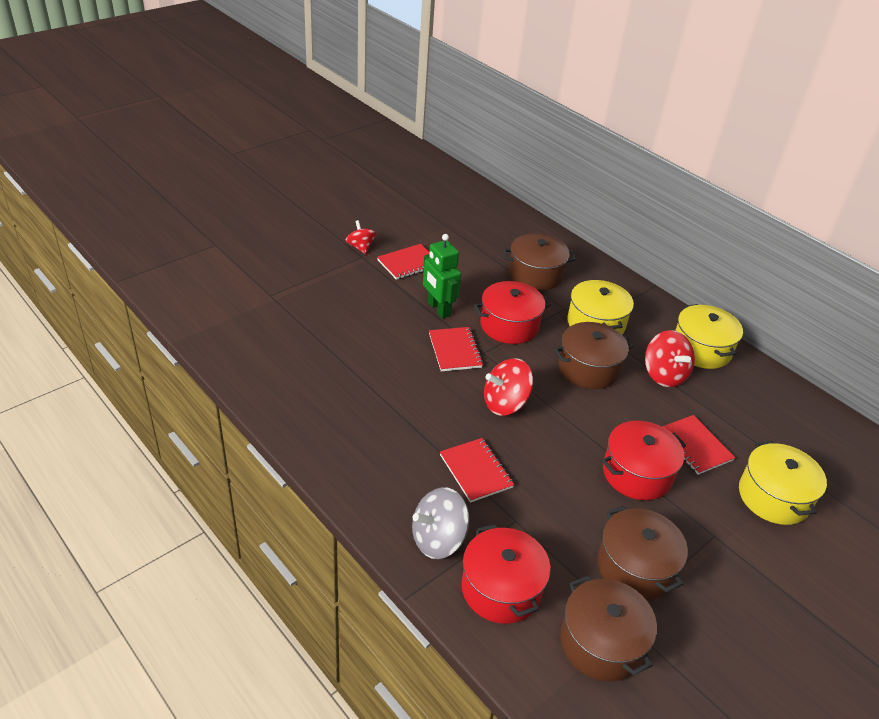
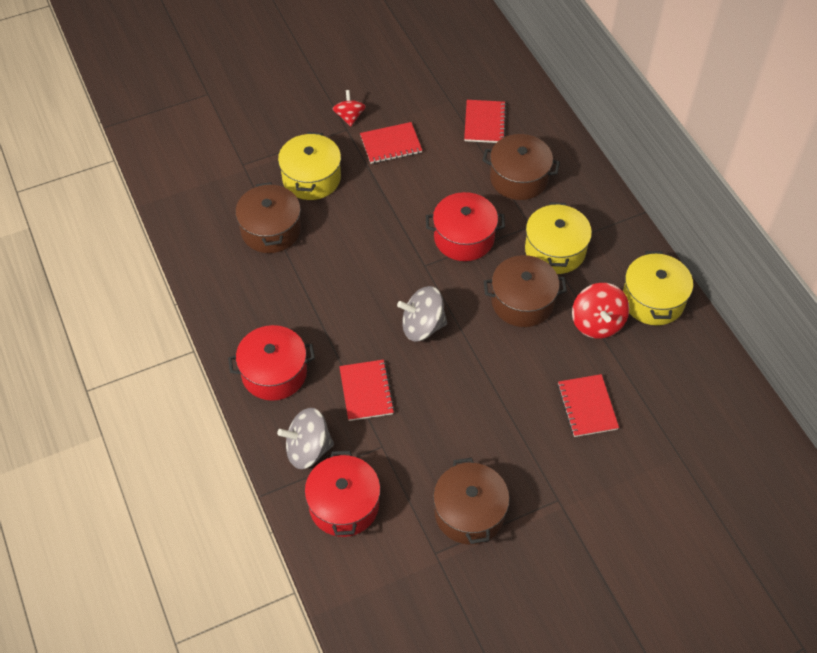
camera: 20 degrees right, 15 degrees up
green robot [423,234,461,319] -> none
red notebook [429,327,483,371] -> red notebook moved to [464,100,506,143]
red spinning top [484,358,533,416] -> grey spinning top [397,286,447,341]
brown pot [560,575,657,682] -> brown pot moved to [235,182,301,253]
red pot [602,421,686,500] -> red pot moved to [228,325,315,401]
yellow pot [739,441,827,525] -> yellow pot moved to [278,132,341,200]

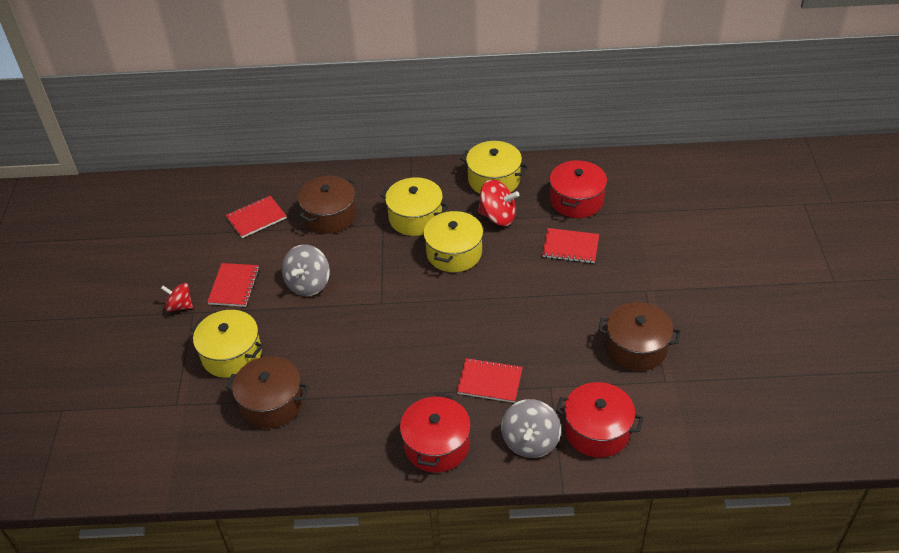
camera: 65 degrees left, 10 degrees down
grey spinning top [397,286,447,341] -> grey spinning top moved to [282,244,330,296]
red pot [426,192,505,261] -> red pot moved to [550,160,607,218]
red notebook [464,100,506,143] -> red notebook turned 60 degrees counterclockwise [226,196,287,238]
brown pot [484,255,567,327] -> yellow pot [423,210,483,272]

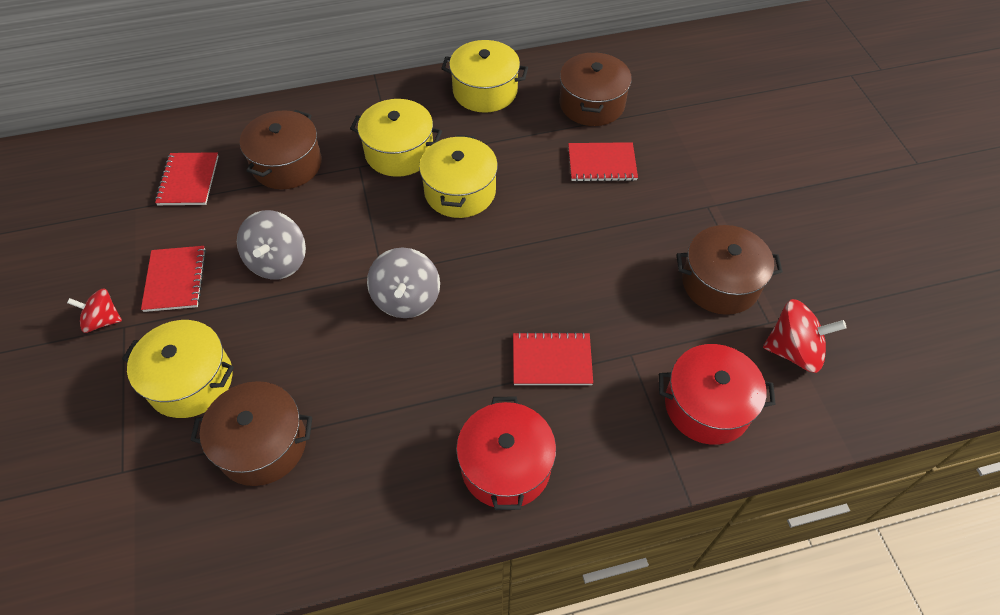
camera: 15 degrees left, 10 degrees up
red notebook [226,196,287,238] -> red notebook turned 45 degrees counterclockwise [155,152,218,205]
red spinning top [478,180,519,226] -> red spinning top moved to [763,299,846,373]
grey spinning top [501,399,561,458] -> grey spinning top moved to [367,247,440,318]
red pot [550,160,607,218] -> brown pot [559,52,632,126]

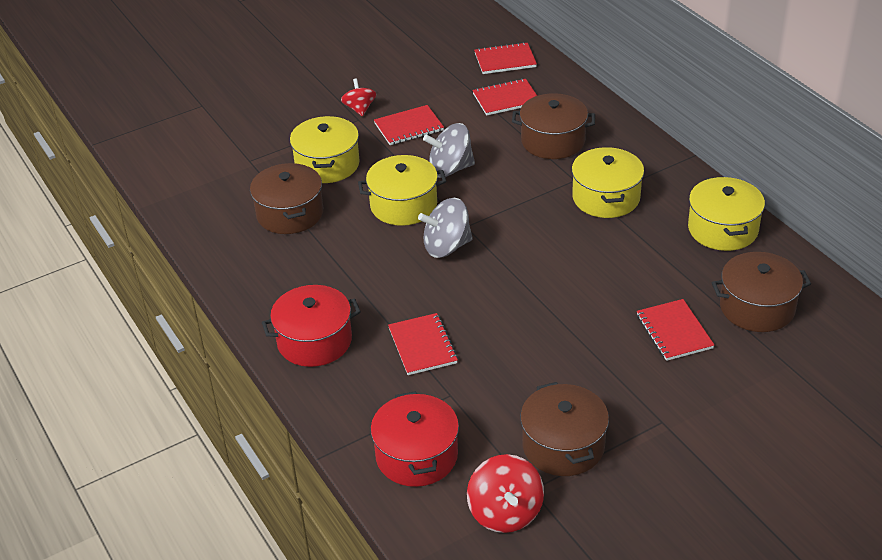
camera: 75 degrees right, 15 degrees down
yellow pot [419,135,498,218] -> yellow pot moved to [358,155,446,226]
none -> red notebook [474,42,537,74]

